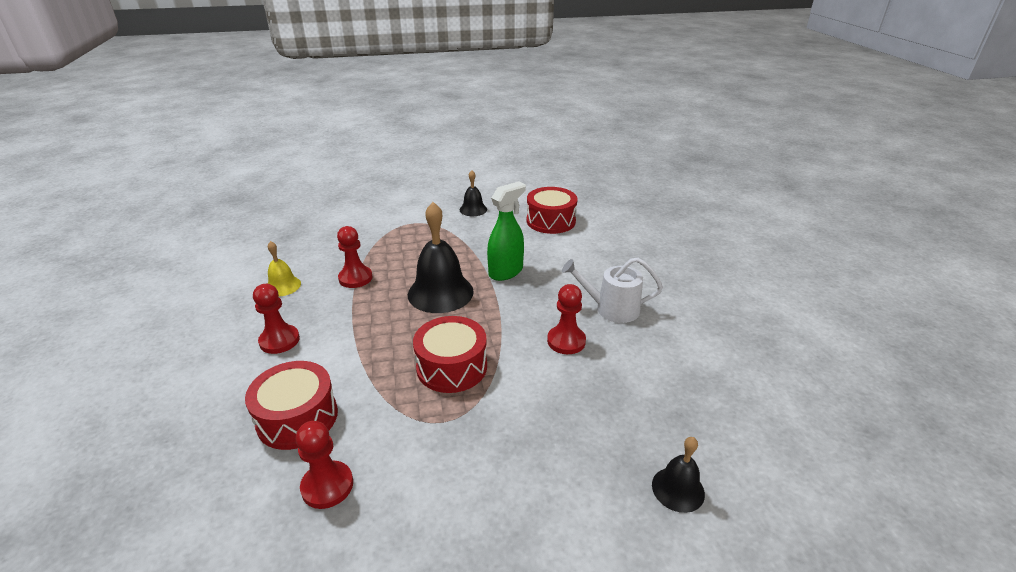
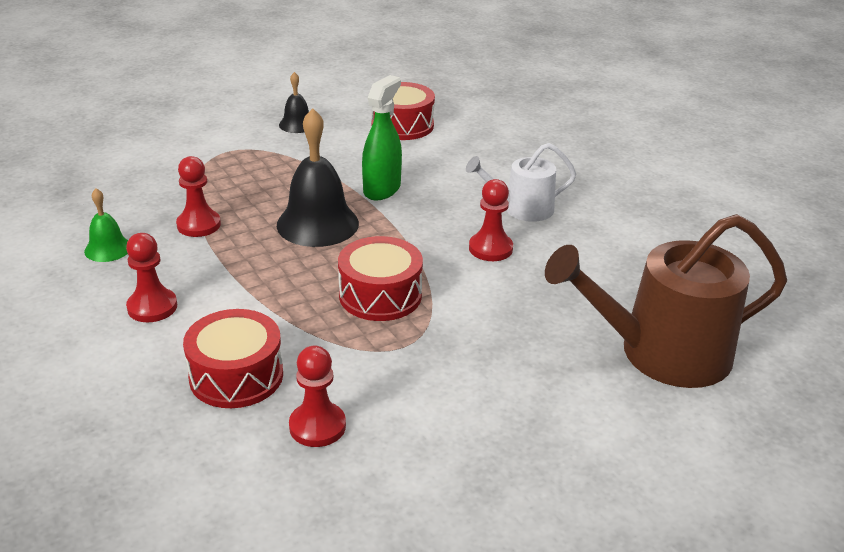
camera: 20 degrees left, 0 degrees up
yellow bell [268,241,301,296] -> green bell [84,188,128,262]
black bell [652,437,705,513] -> brown watering can [545,214,787,388]

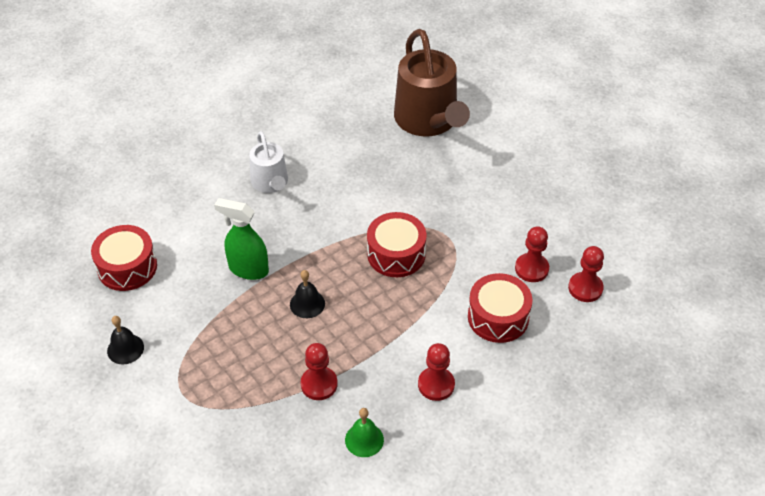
camera: 95 degrees left, 15 degrees up
black bell [277,108,359,247] -> black bell [290,270,325,318], size x0.53
red pawn [469,179,513,261] -> red pawn moved to [568,246,604,302]

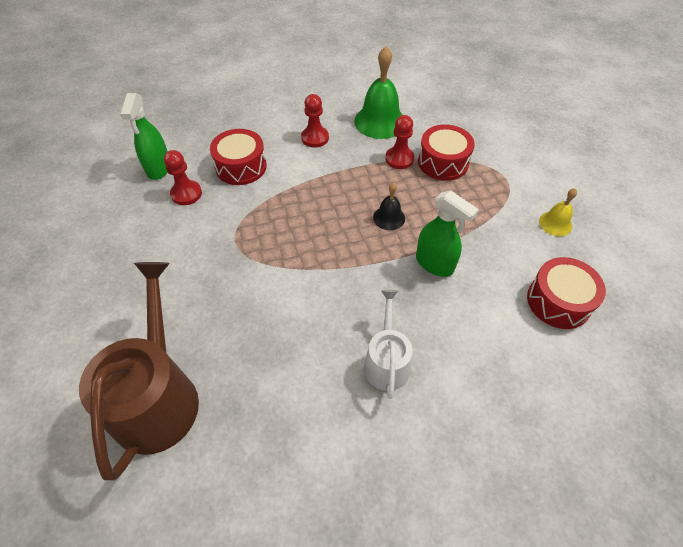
camera: 160 degrees left, 5 degrees up
black bell [107,316,144,365] -> yellow bell [539,188,577,236]
green bell [345,408,384,457] -> green bell [354,47,402,139], size x1.89
red drum [367,212,427,277] -> red drum moved to [418,125,475,181]
red pawn [568,246,604,302] -> green spray bottle [120,93,168,180]

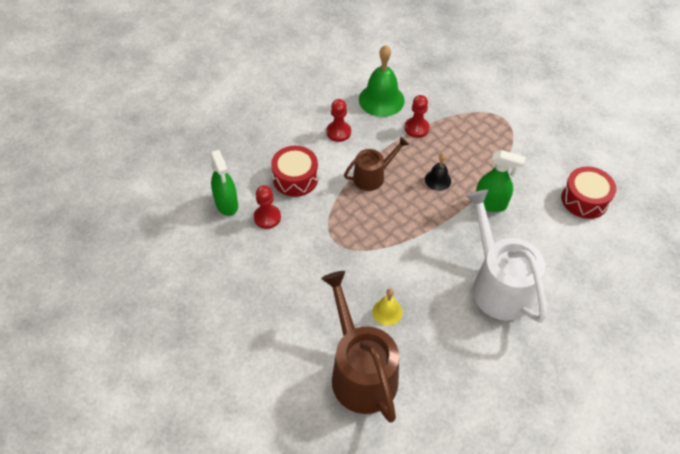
camera: 25 degrees left, 0 degrees up
white watering can [364,290,413,399] -> white watering can [466,189,546,323], size x1.78
red drum [418,125,475,181] -> none
yellow bell [539,188,577,236] -> yellow bell moved to [373,289,402,326]
none -> brown watering can [344,137,409,191]

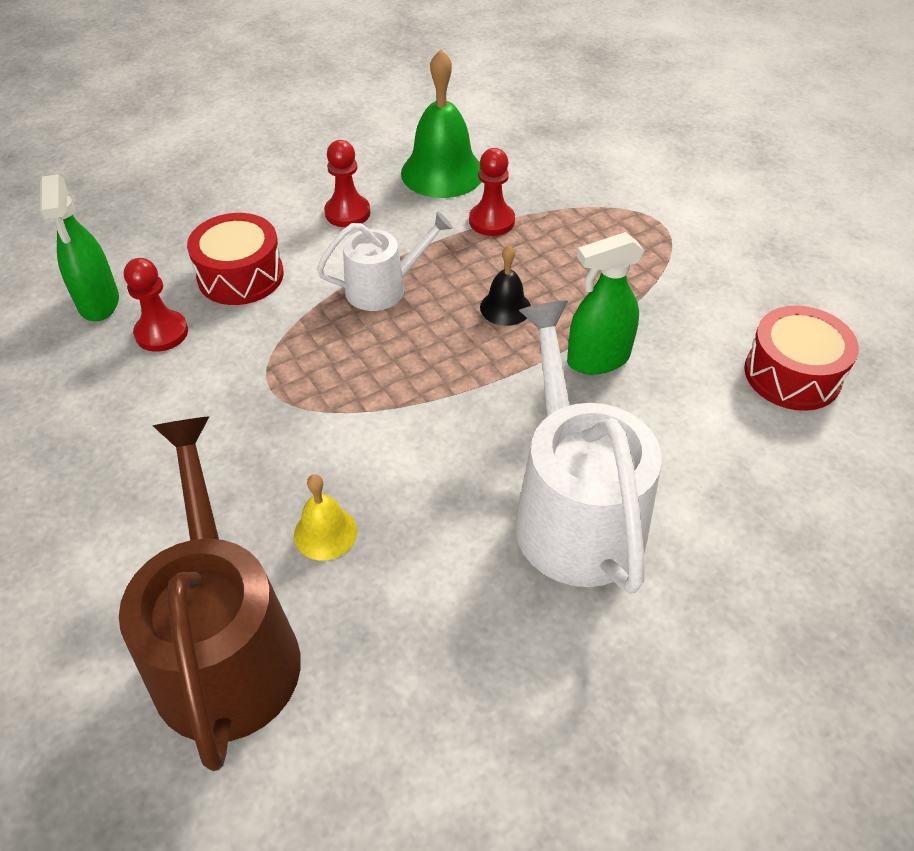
camera: 10 degrees right, 5 degrees down
brown watering can [344,137,409,191] -> white watering can [317,211,453,311]
green spray bottle [476,150,526,212] -> green spray bottle turned 135 degrees clockwise [567,232,644,374]

